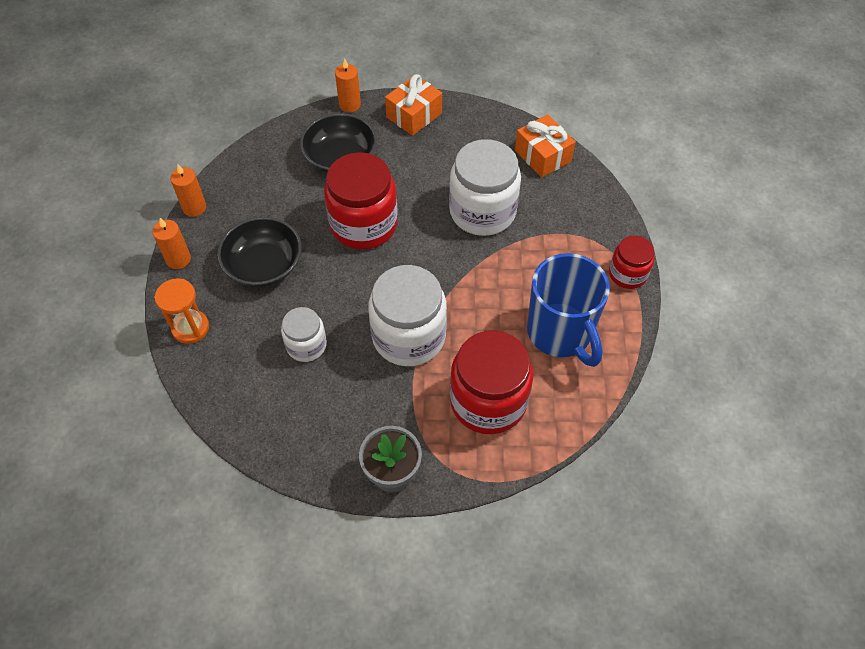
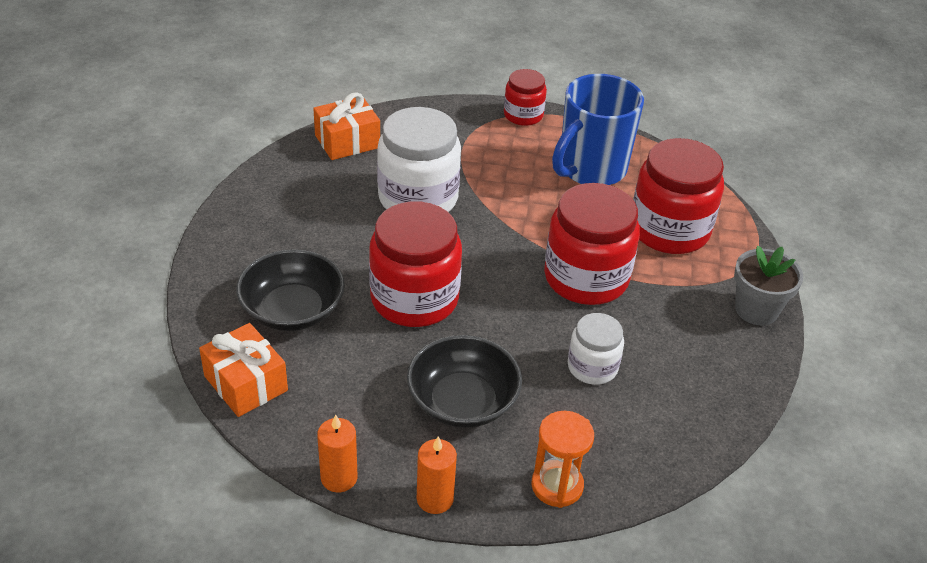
camera: 85 degrees left, 15 degrees down
orange candle [335,58,361,112] -> none
white jar [368,265,447,366] -> red jar [544,183,640,305]
orange gift [385,74,442,136] -> orange gift moved to [199,323,288,417]
blue mug [527,253,610,367] -> blue mug turned 150 degrees clockwise [552,74,644,185]

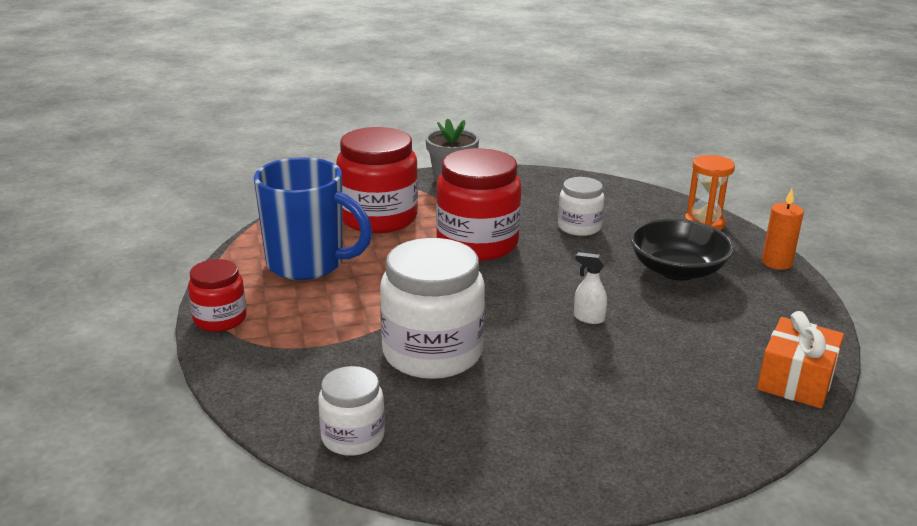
camera: 110 degrees left, 15 degrees down
black bowl [236,249,345,331] -> none
orange gift [313,92,380,160] -> white jar [318,366,385,456]
orange candle [317,415,357,492] -> none
red jar [369,201,462,327] -> white spray bottle [574,252,607,324]

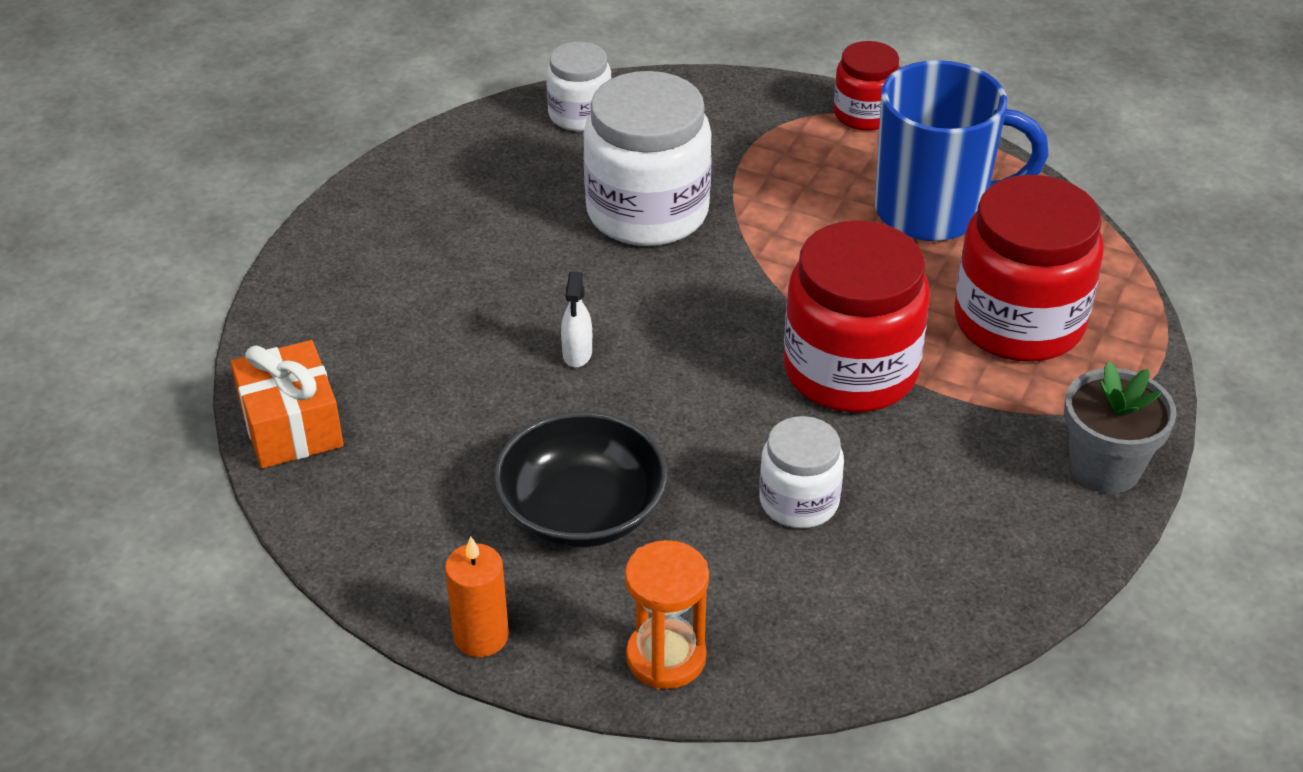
camera: 130 degrees right, 15 degrees up
blue mug [254,157,372,280] -> blue mug turned 150 degrees counterclockwise [875,60,1049,241]
white spray bottle [574,252,607,324] -> white spray bottle turned 120 degrees clockwise [561,271,592,367]

